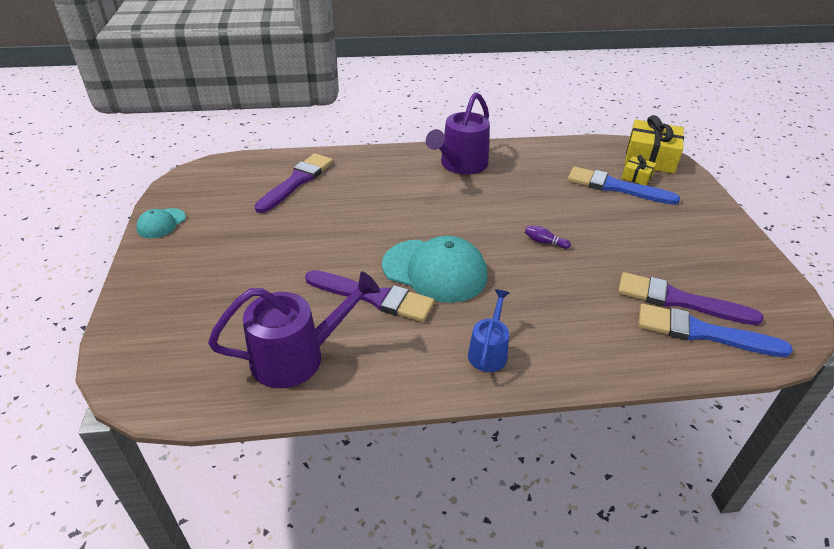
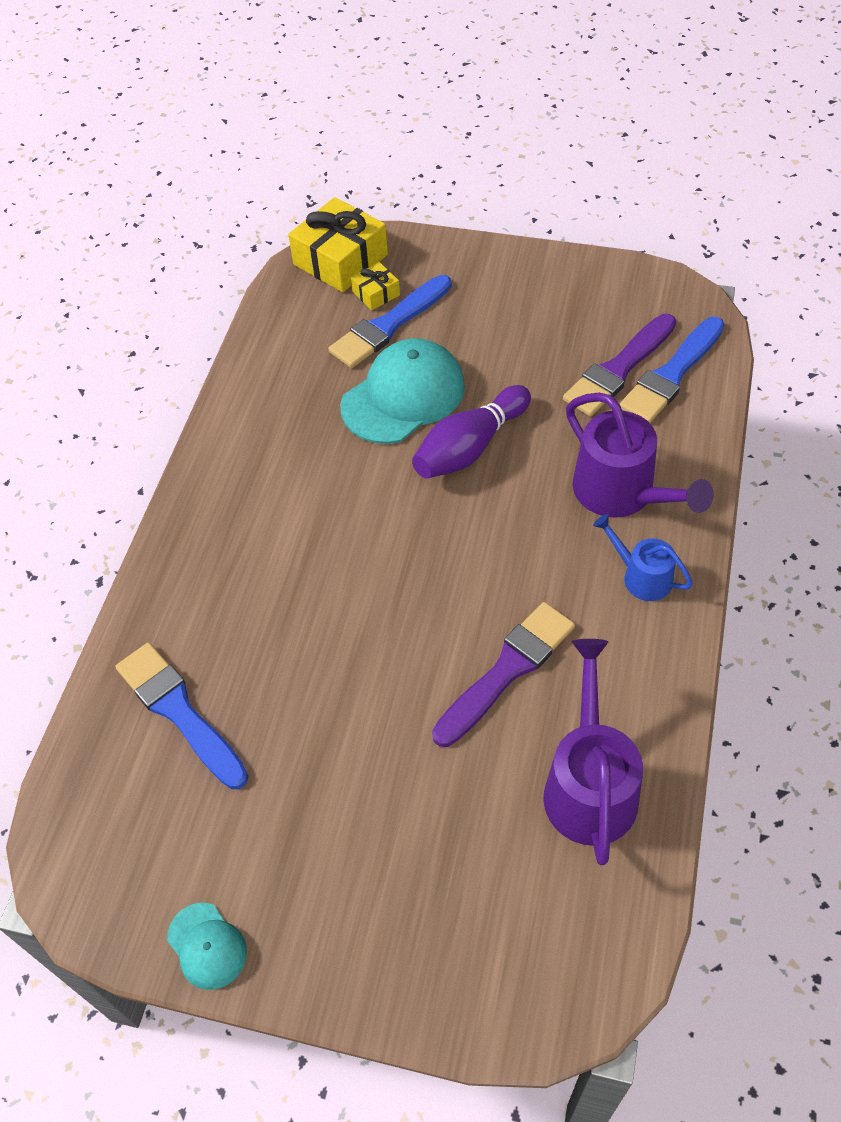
camera: 65 degrees left, 15 degrees up
purple brush [254,153,333,213] -> blue brush [116,642,248,789]
turquoise cap [382,236,487,303] -> turquoise cap moved to [340,338,465,444]
purple watering can [426,92,490,175] -> purple watering can moved to [566,392,714,518]
purple bowling pin [525,226,571,249] -> purple bowling pin [412,385,531,479], size x2.42

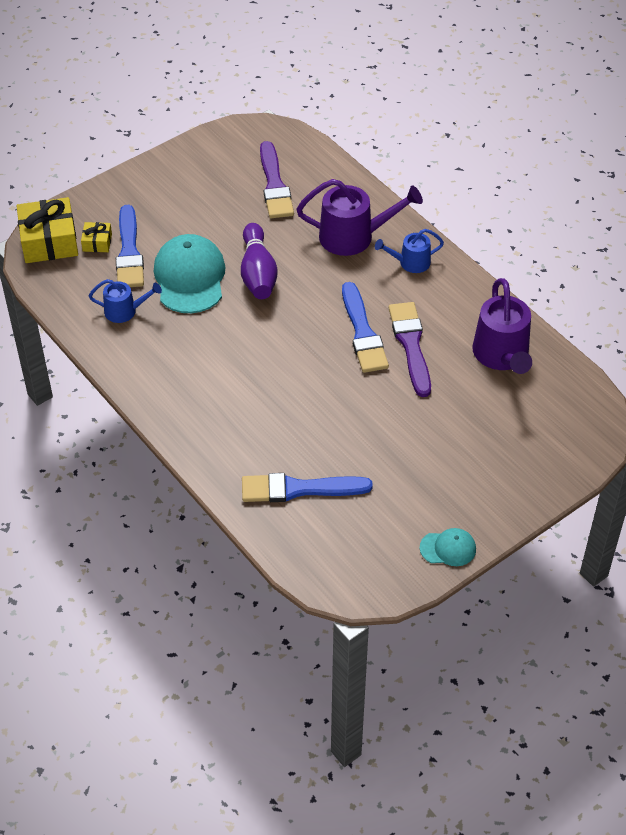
camera: 55 degrees left, 5 degrees down
purple watering can [543,639,643,865] -> purple watering can turned 135 degrees counterclockwise [472,278,532,374]
blue brush [620,317,724,423] -> blue brush moved to [342,282,389,373]
none -> blue watering can [89,279,162,323]

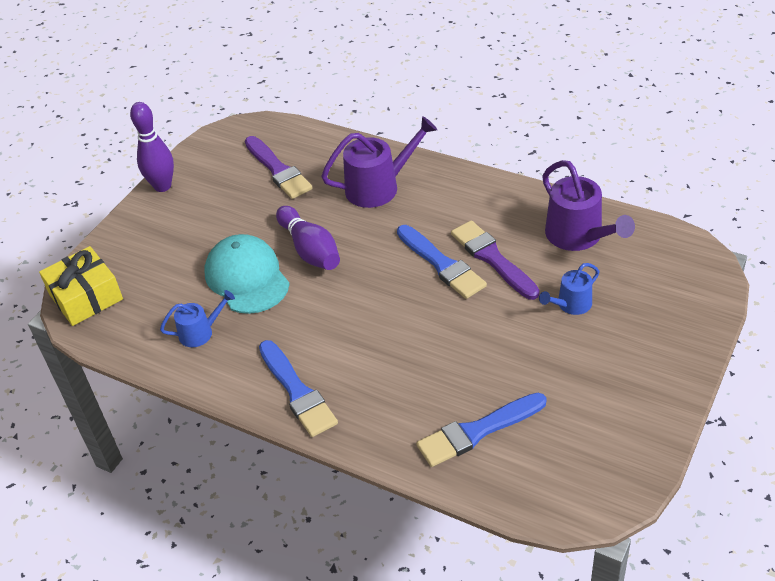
camera: 20 degrees left, 5 degrees down
yellow gift [81,222,112,252] -> none
blue brush [116,205,144,287] -> blue brush moved to [259,340,338,437]
blue watering can [375,229,444,273] -> blue watering can moved to [539,263,599,315]
turquoise cap [420,528,476,566] -> none
none -> purple bowling pin [130,102,174,192]

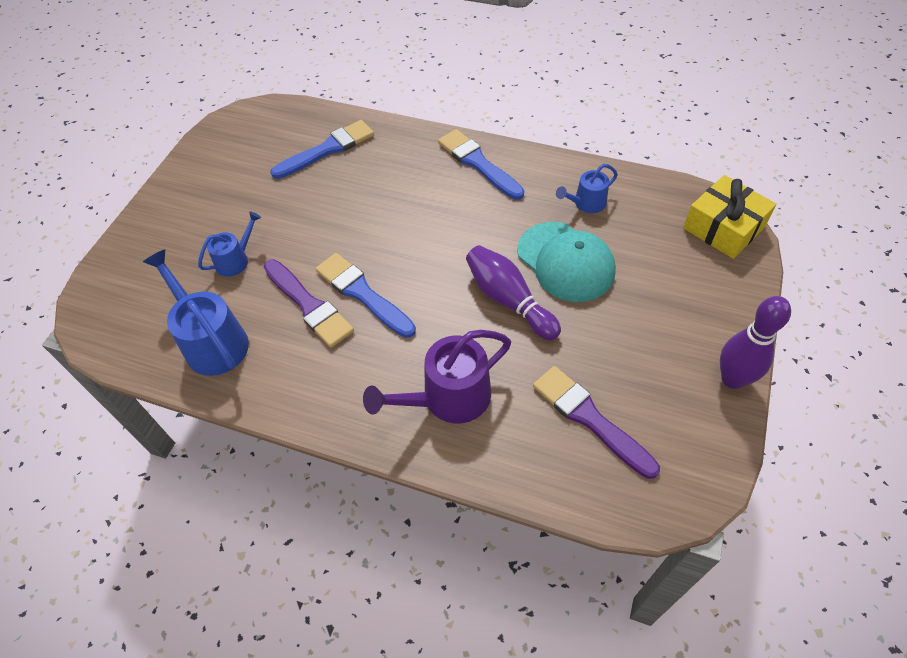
camera: 170 degrees right, 10 degrees up
purple watering can [542,160,635,251] -> blue watering can [143,249,249,376]

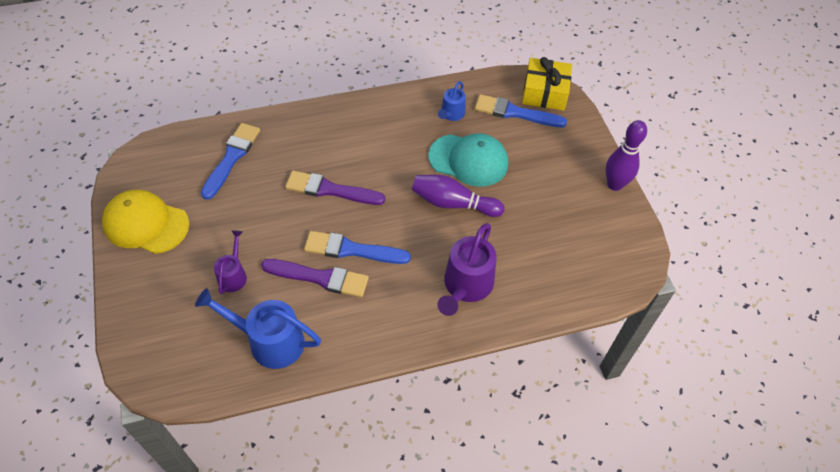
camera: 40 degrees left, 0 degrees up
blue watering can [198,211,261,277] -> purple watering can [214,230,247,294]
blue brush [438,129,524,200] -> blue brush moved to [475,94,567,128]
purple brush [533,366,660,479] -> purple brush moved to [285,171,385,205]
none -> yellow cap [102,190,189,254]

